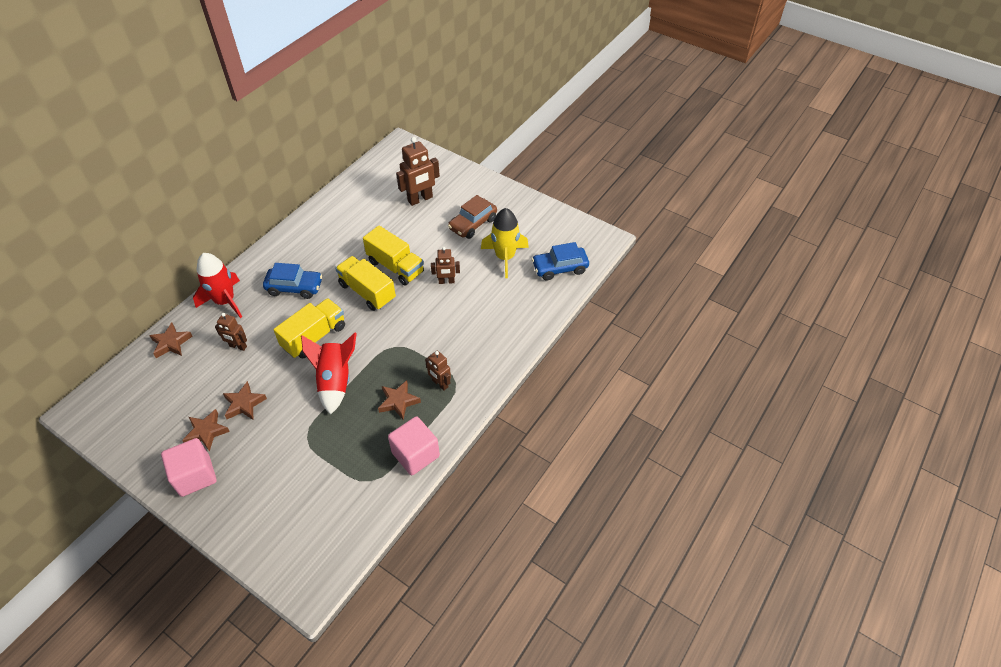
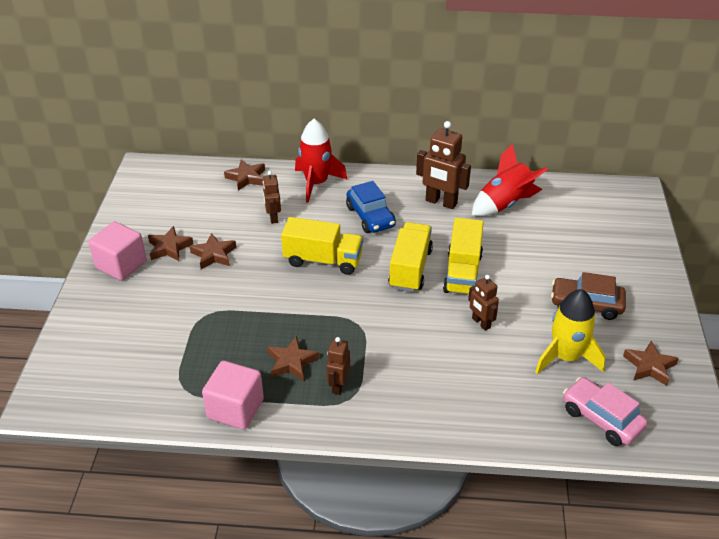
camera: 60 degrees right, 10 degrees down
red rocket [301,333,357,415] -> red rocket moved to [472,144,548,216]
brown robot [396,137,440,206] -> brown robot moved to [416,121,471,209]
blue car [532,242,589,281] -> pink car [563,377,648,446]
none -> brown star [623,340,679,386]

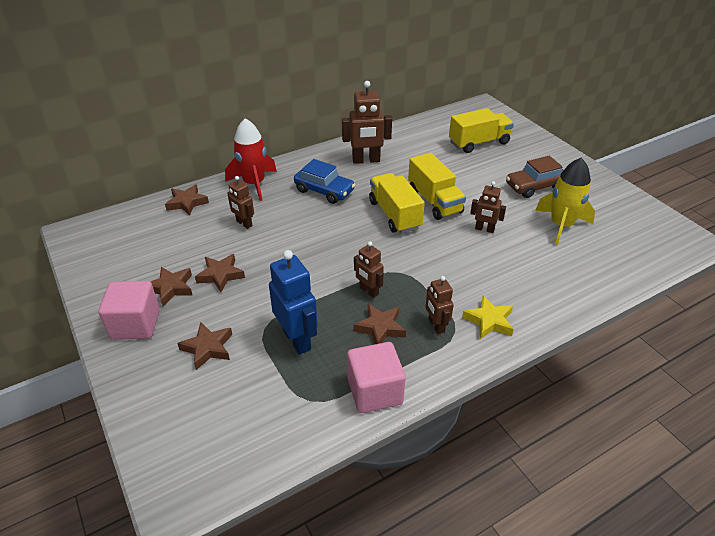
camera: 35 degrees left, 0 degrees up
yellow truck [281,217,363,275] -> yellow truck moved to [449,108,514,153]
red rocket [472,144,548,216] -> none
pink car [563,377,648,446] -> none
brown star [623,340,679,386] -> brown star moved to [177,322,232,370]
none -> blue robot [269,250,318,355]
none -> brown robot [354,241,384,298]
none -> yellow star [462,296,514,339]

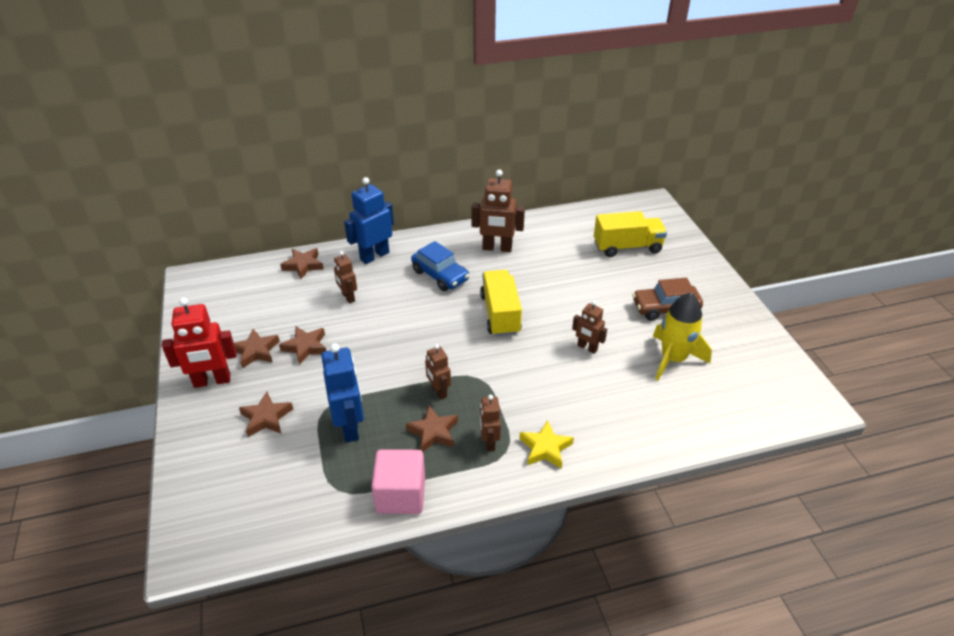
camera: 15 degrees right, 0 degrees up
pink cube [99,281,160,340] -> red robot [162,297,237,388]
red rocket [225,118,277,201] -> blue robot [344,177,394,264]
yellow truck [408,153,466,220] -> none

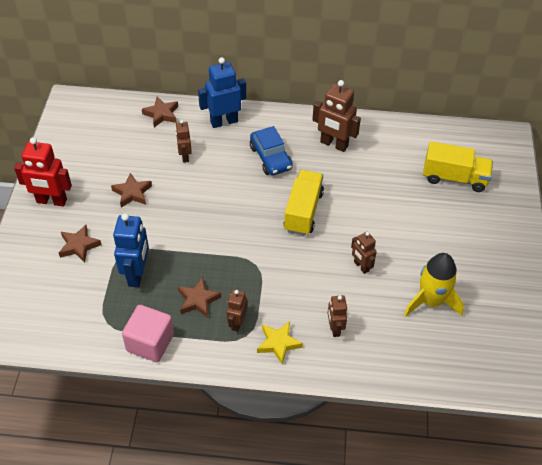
camera: 20 degrees right, 10 degrees up
brown star [234,329,280,368] -> none
brown robot [425,344,451,400] -> brown robot moved to [328,295,347,337]
brown car [632,278,703,321] -> none

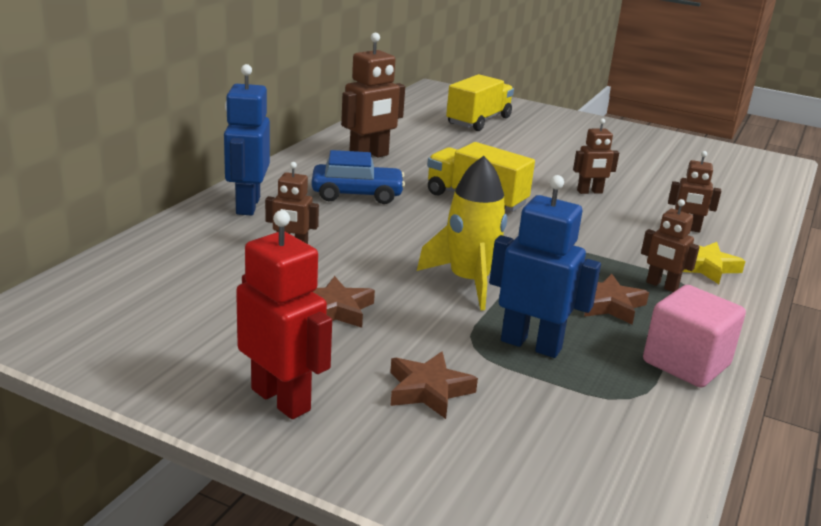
camera: 70 degrees left, 25 degrees down
red robot [14,137,72,206] -> red robot turned 75 degrees counterclockwise [236,210,332,419]
brown star [142,97,178,127] -> none
yellow rocket [404,253,464,317] -> yellow rocket moved to [417,156,507,310]

